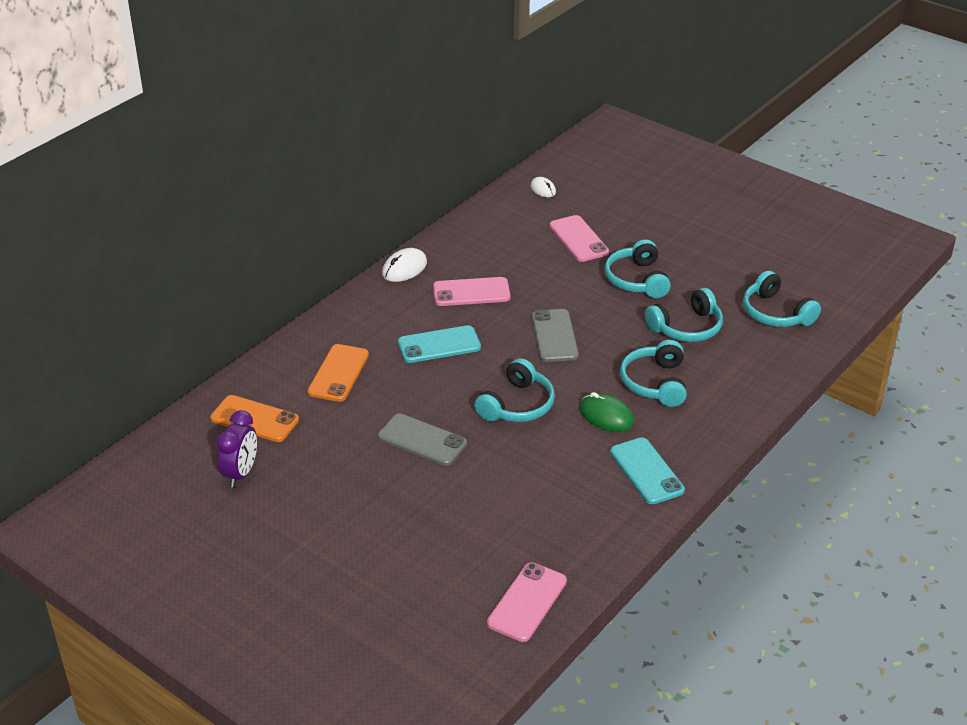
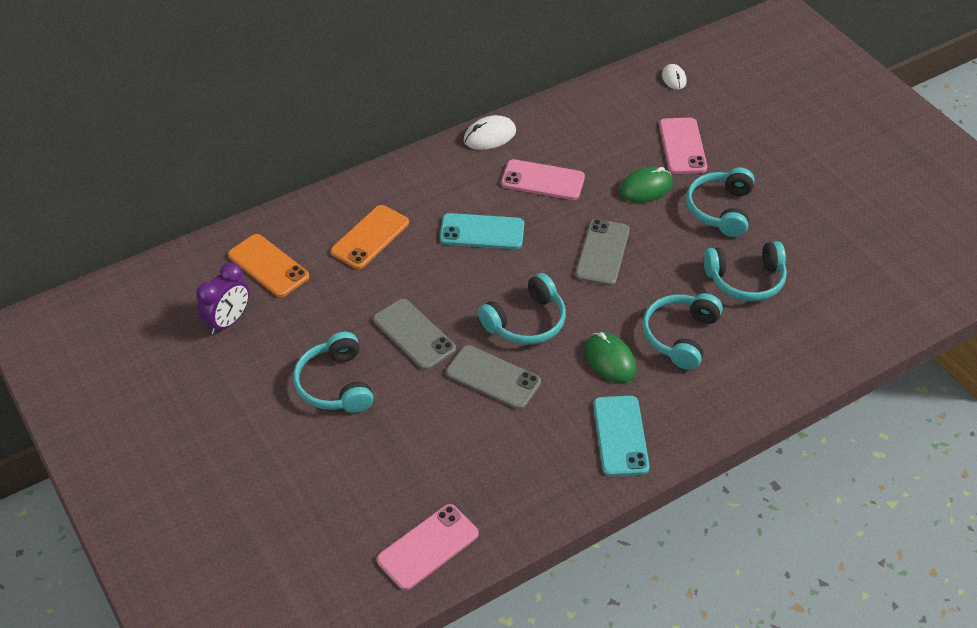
camera: 20 degrees right, 10 degrees up
turquoise headphones [743,271,821,327] -> turquoise headphones moved to [293,332,373,413]
none -> grey phone [446,345,541,410]
none -> green mouse [619,167,673,203]

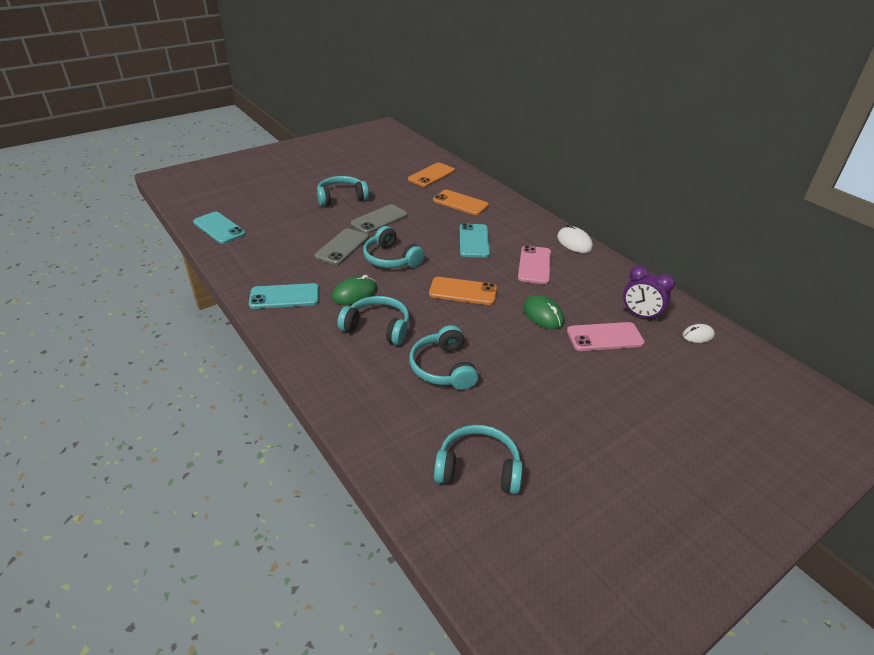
camera: 85 degrees right, 10 degrees down
purple clock [196,263,249,335] -> purple clock moved to [623,266,675,321]
pink phone [377,504,479,590] -> turquoise phone [193,212,246,244]
grey phone [575,219,630,286] -> orange phone [429,277,497,305]
turquoise headphones [686,167,755,237] -> turquoise headphones moved to [434,425,523,494]

